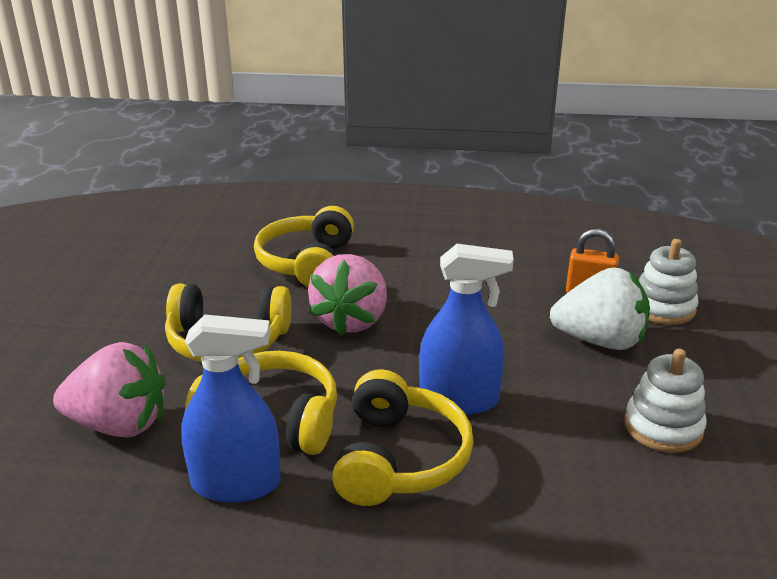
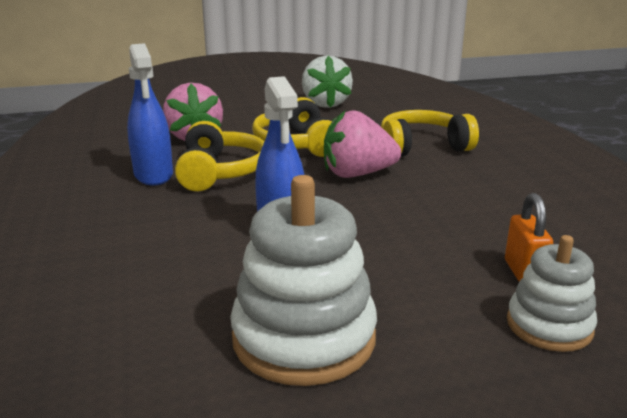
camera: 70 degrees right, 5 degrees down
yellow headphones [332,369,474,506] -> none
white strawberry [550,267,650,350] -> white strawberry moved to [302,55,353,108]
white stacking toy [624,349,707,453] -> white stacking toy [230,175,377,386], size x1.68

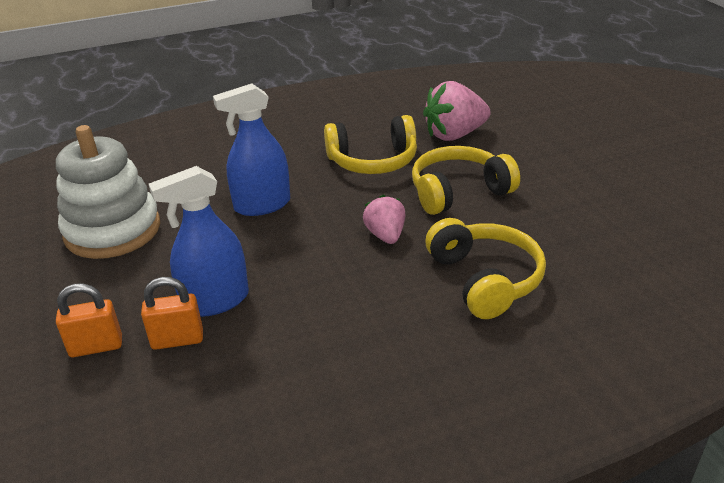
camera: 85 degrees right, 10 degrees up
blue spray bottle [127,43,173,186] -> blue spray bottle moved to [149,166,249,317]
white strawberry [302,55,353,108] -> none
pink strawberry [324,110,401,178] -> pink strawberry [363,195,405,244], size x0.61
white stacking toy [507,235,597,352] -> orange padlock [56,284,122,357]

